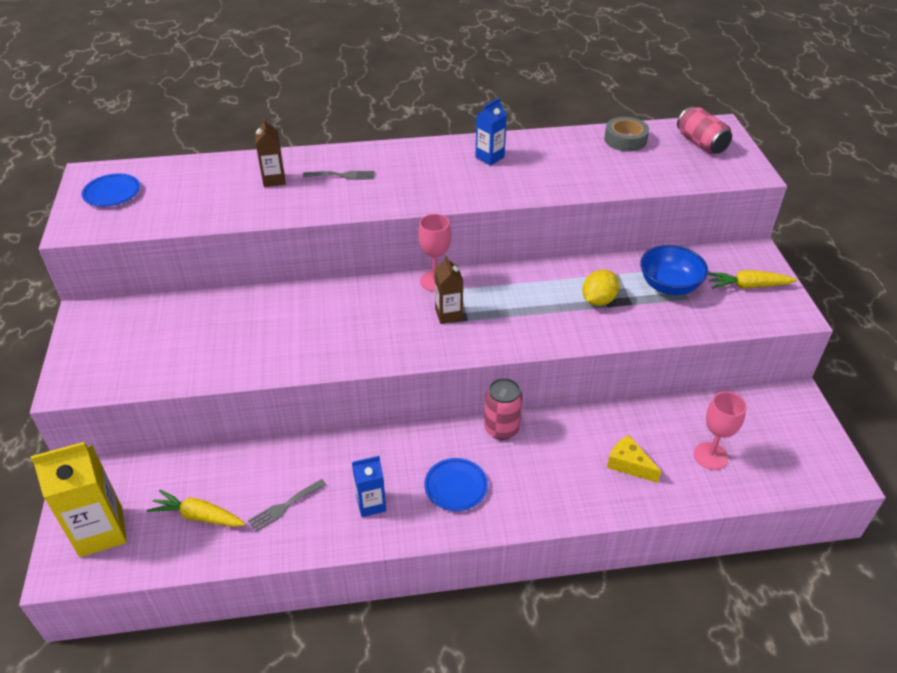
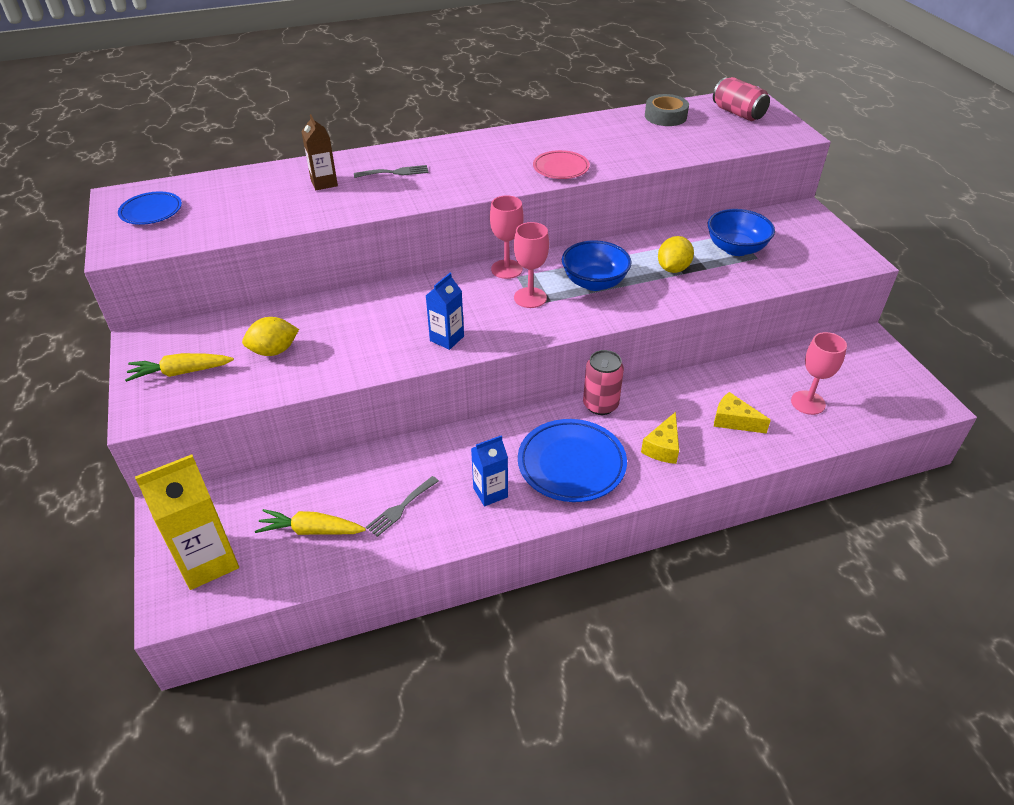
camera: 10 degrees left, 0 degrees up
blue plate [424,458,488,511] -> blue plate [518,419,627,502], size x1.67
brown carton [435,255,463,324] -> pink goblet [514,222,549,308]
blue carton [475,98,507,165] -> blue carton moved to [426,273,464,350]
yellow carrot [708,270,797,289] -> yellow carrot moved to [125,353,234,382]
none -> yellow lemon [242,317,299,356]
none -> pink plate [533,150,590,179]
none -> blue bowl [562,240,632,291]
none -> yellow cheese [641,412,679,464]

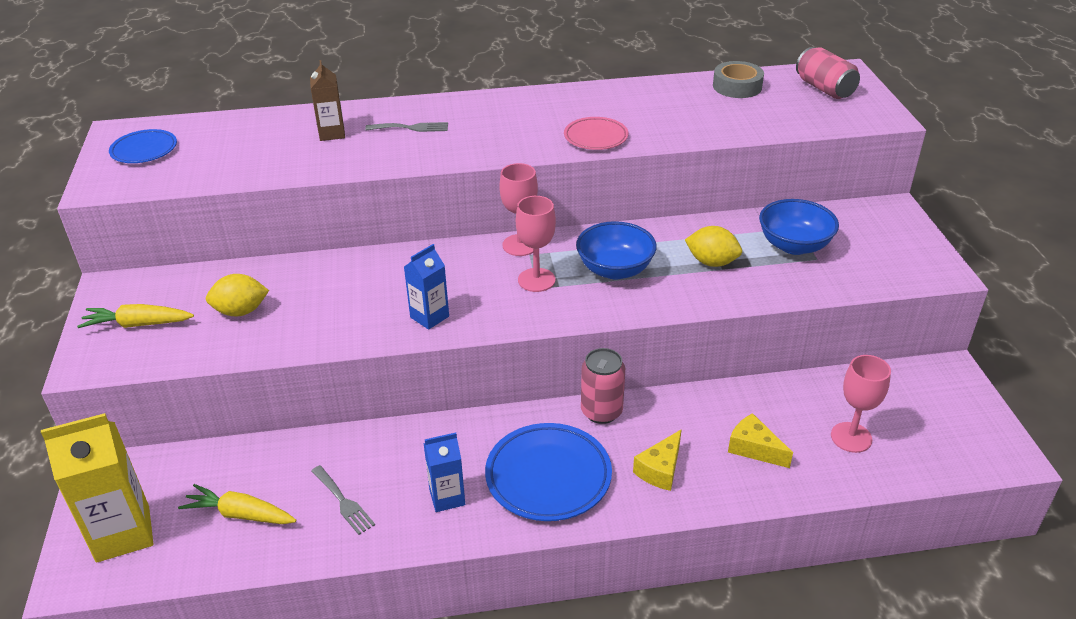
camera: 10 degrees right, 5 degrees down
grey fork [366,476,439,537] -> grey fork turned 90 degrees counterclockwise [311,465,375,535]
yellow lemon [658,236,694,273] -> yellow lemon turned 75 degrees clockwise [685,226,742,267]

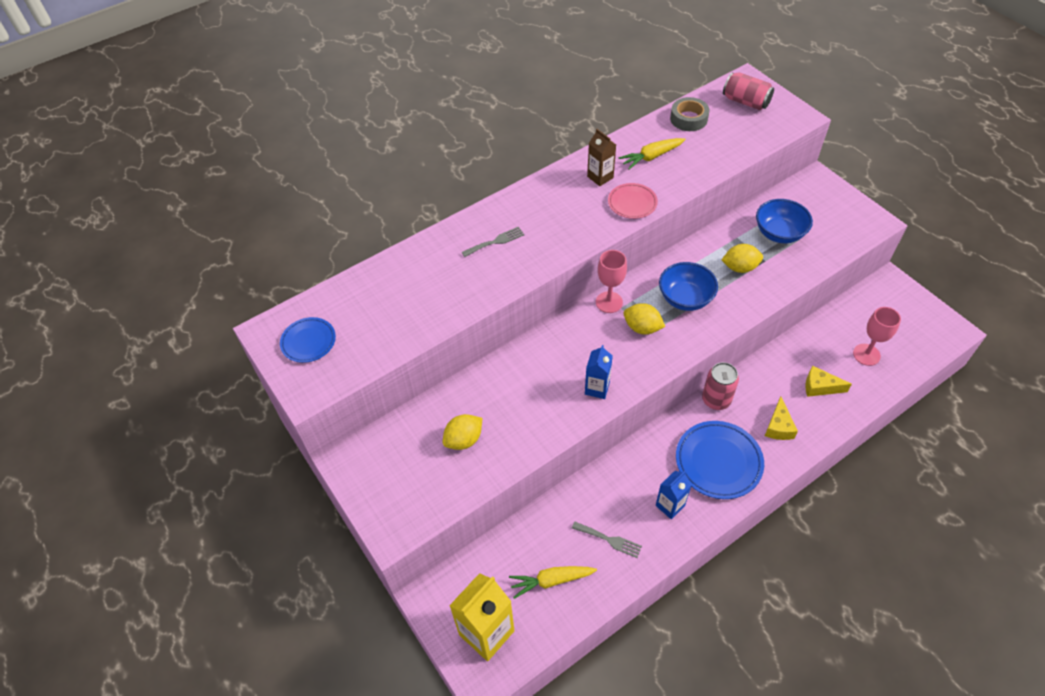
camera: 25 degrees left, 15 degrees up
yellow carrot [77,304,194,328] -> yellow carrot moved to [618,138,686,170]
brown carton [310,60,345,141] -> brown carton moved to [587,129,616,186]
pink goblet [516,196,556,292] -> yellow lemon [624,303,665,334]

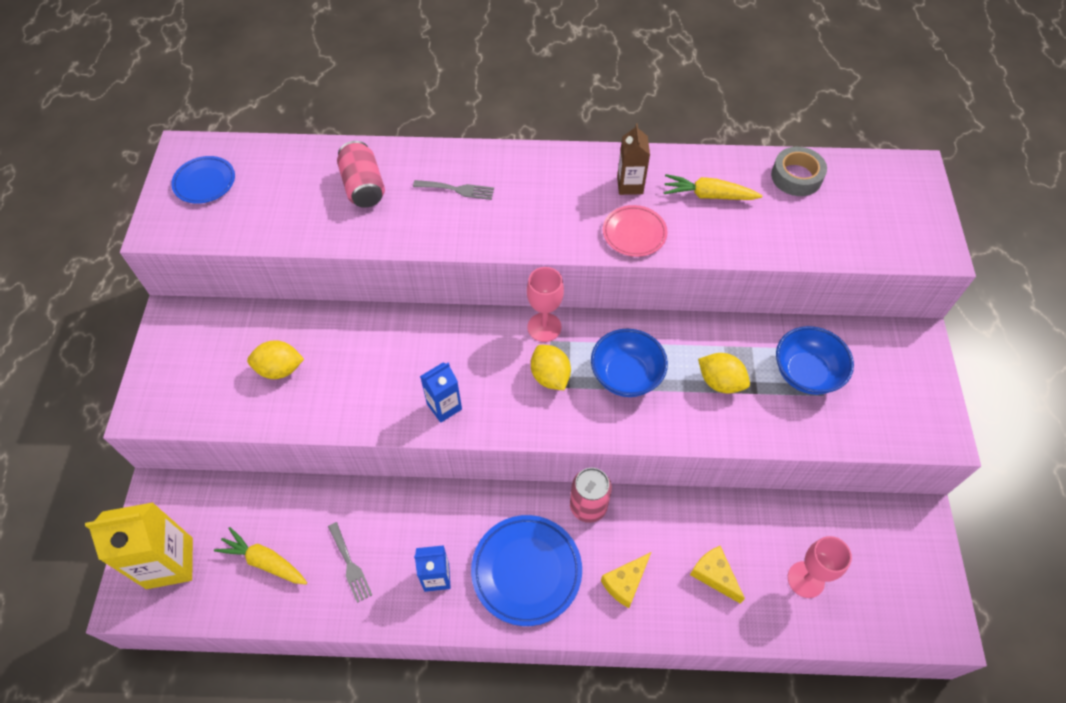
camera: 35 degrees right, 5 degrees up
pink can [723,72,774,110] -> pink can moved to [337,141,385,208]

